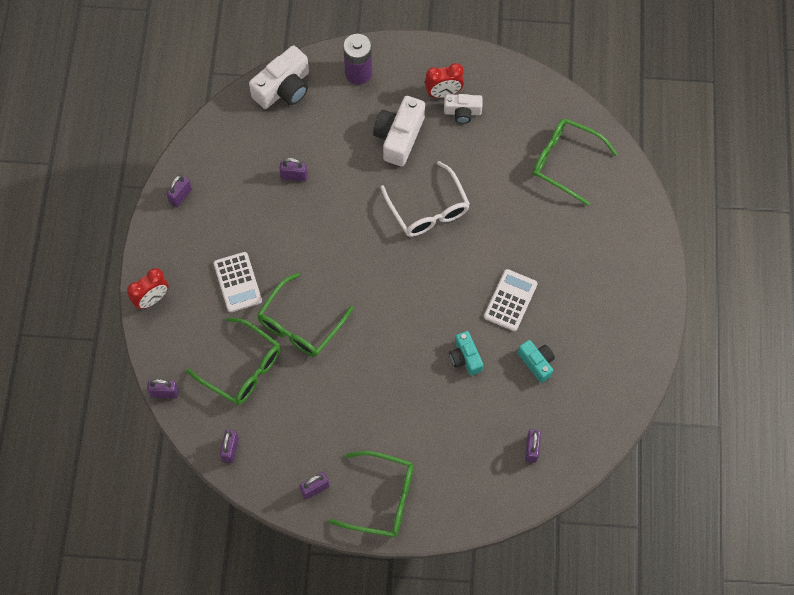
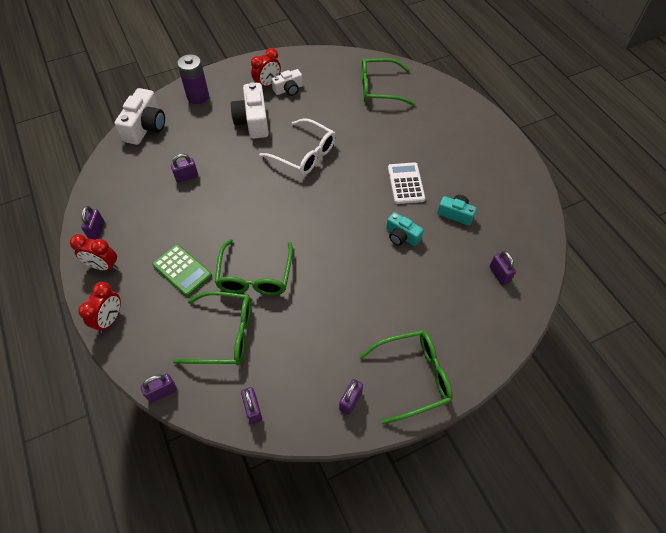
camera: 30 degrees left, 10 degrees down
white calculator [214,252,262,312] -> green calculator [152,244,212,296]
none -> red clock [70,234,118,271]

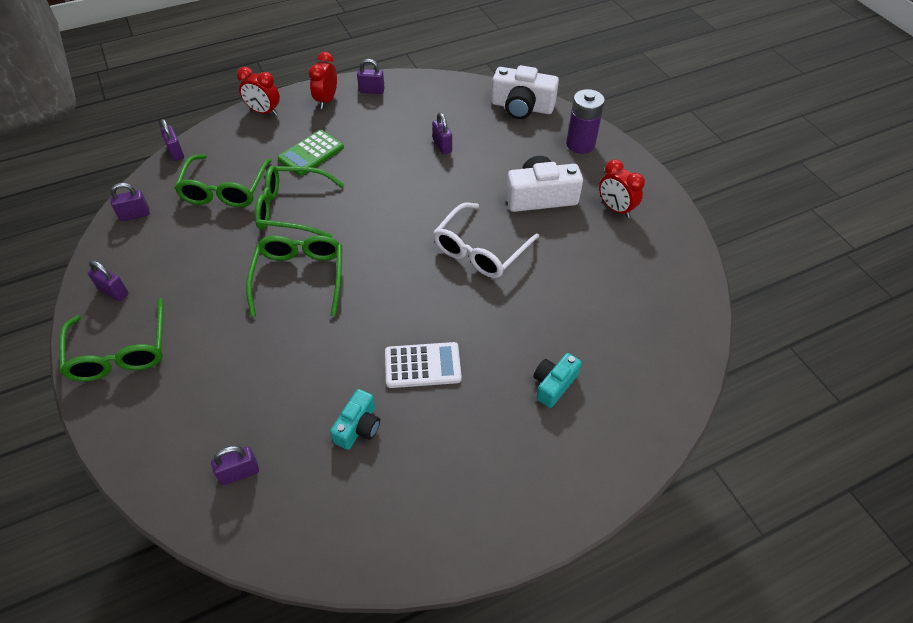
camera: 90 degrees right, 5 degrees down
white camera [271,69,303,96] -> none
green glasses [362,58,415,106] -> green glasses moved to [246,235,342,317]
turquoise camera [386,212,424,246] -> turquoise camera moved to [534,353,582,408]

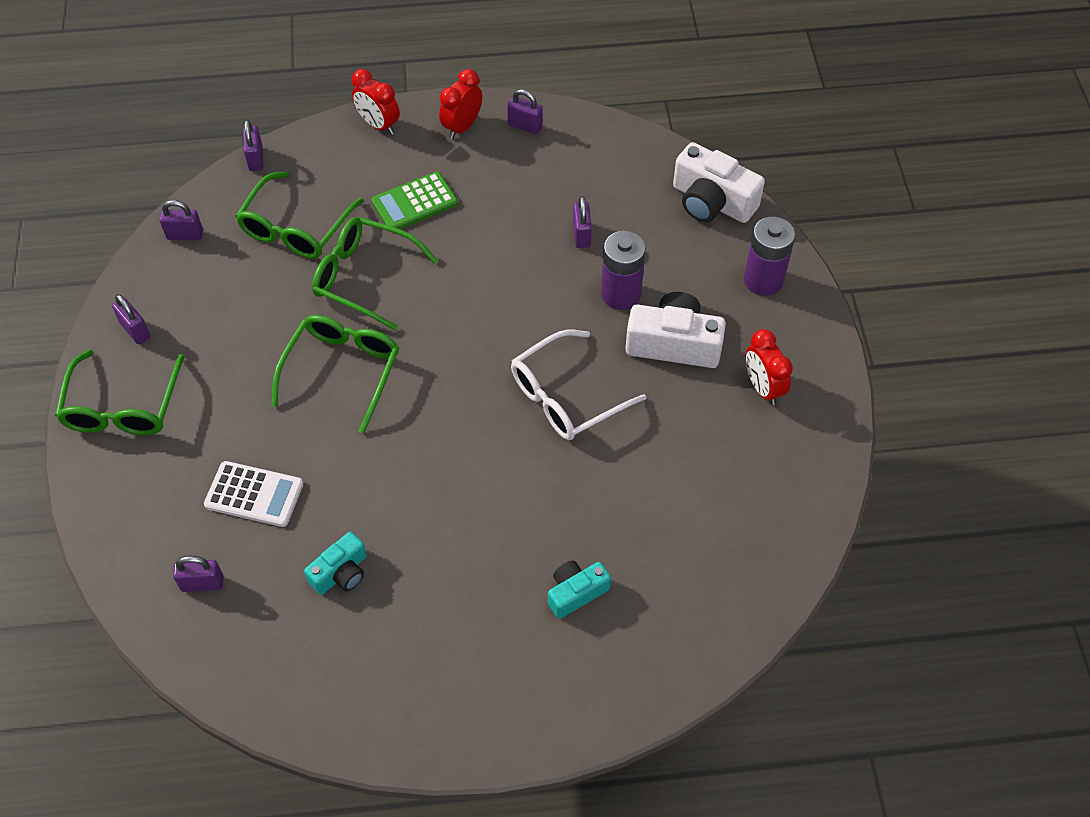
camera: 20 degrees right, 5 degrees up
white calculator [385,342,462,388] -> white calculator moved to [204,461,303,527]
none -> purple battery [601,231,646,310]

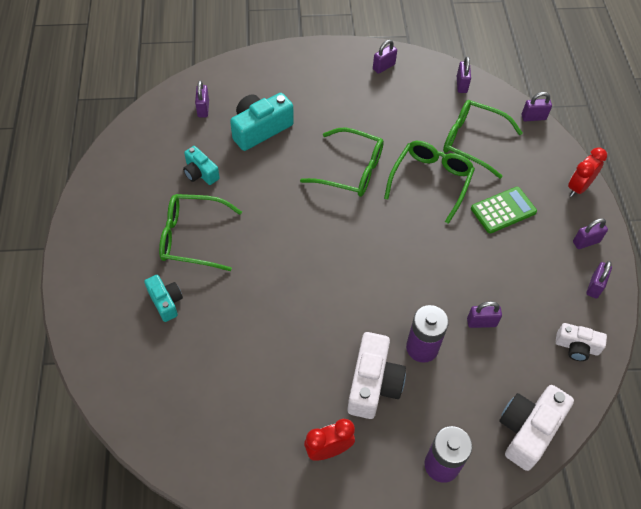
camera: 90 degrees right, 0 degrees up
green glasses [55,349,185,435] -> green glasses moved to [159,194,242,271]
white calculator [204,461,303,527] -> turquoise camera [230,93,294,151]
green calculator [371,172,458,229] -> green calculator turned 90 degrees clockwise [471,187,537,234]
red clock [439,69,482,139] -> purple padlock [573,218,608,249]
white glasses [511,329,646,440] -> none
none -> white camera [556,323,607,361]

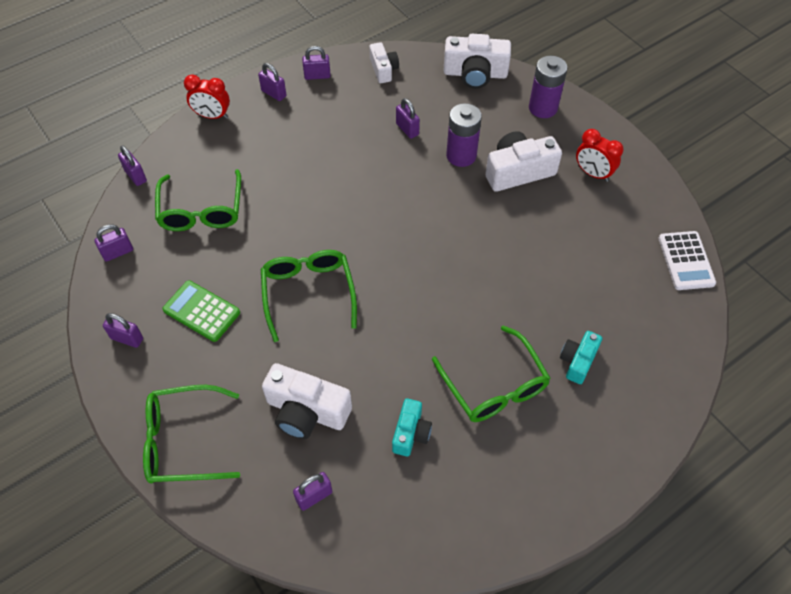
camera: 120 degrees left, 0 degrees up
turquoise camera [230,93,294,151] -> white camera [262,363,352,439]
green glasses [384,141,475,224] -> green glasses moved to [143,385,240,484]
green calculator [471,187,537,234] -> green calculator moved to [163,280,240,342]
none -> white calculator [658,231,716,290]

